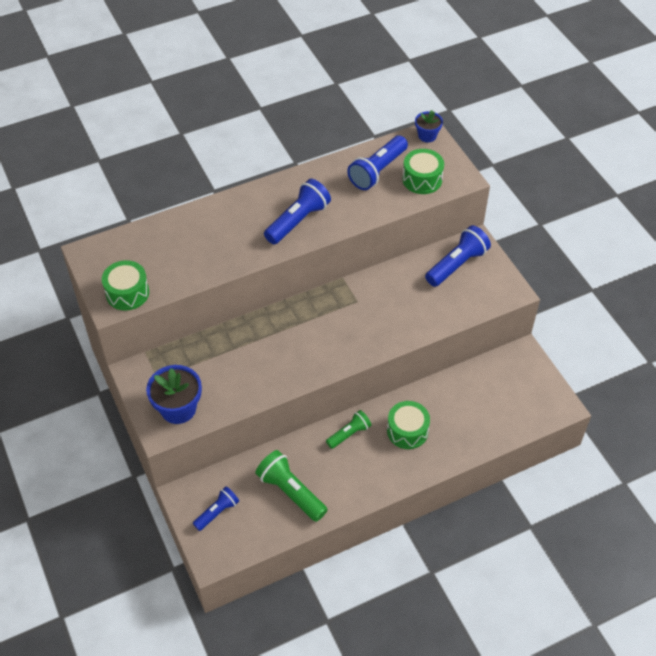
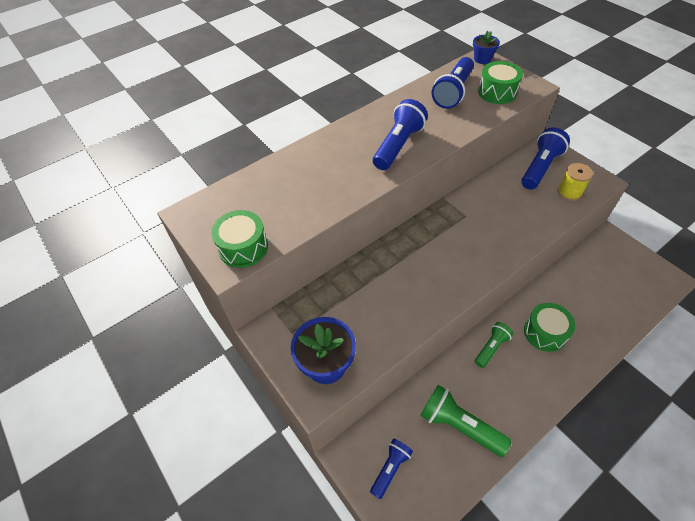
camera: 10 degrees left, 0 degrees up
none -> yellow spool [558,163,593,201]

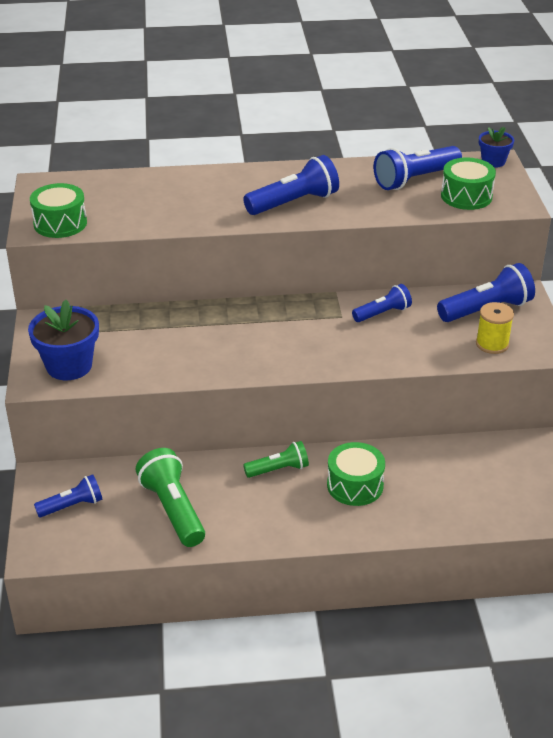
camera: 30 degrees right, 15 degrees down
none -> blue flashlight [352,284,412,322]

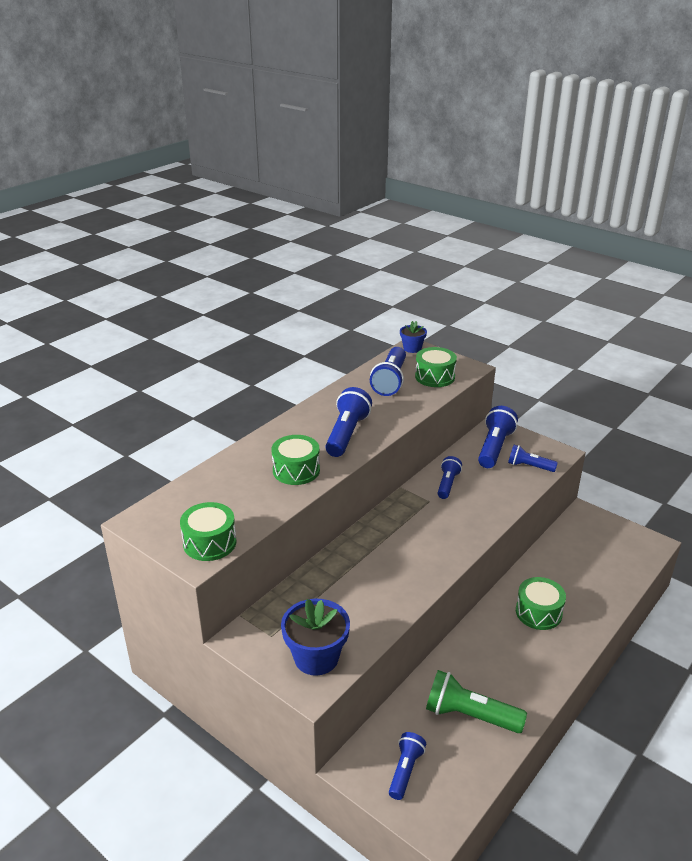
camera: 45 degrees left, 5 degrees down
green flashlight [243,441,309,478] -> none
yellow spool [476,302,514,354] -> blue flashlight [508,445,558,472]
none -> green drum [272,435,320,485]

